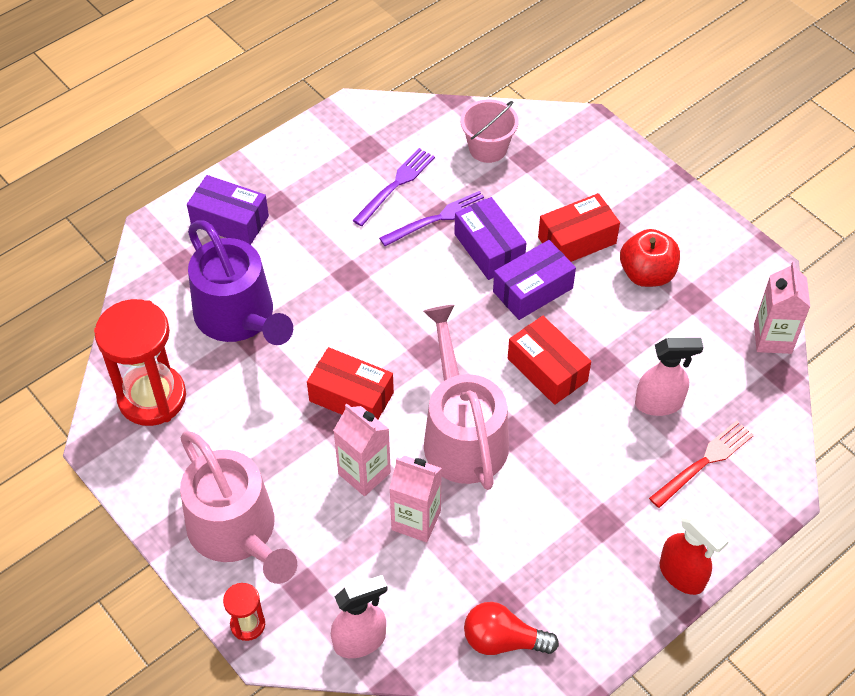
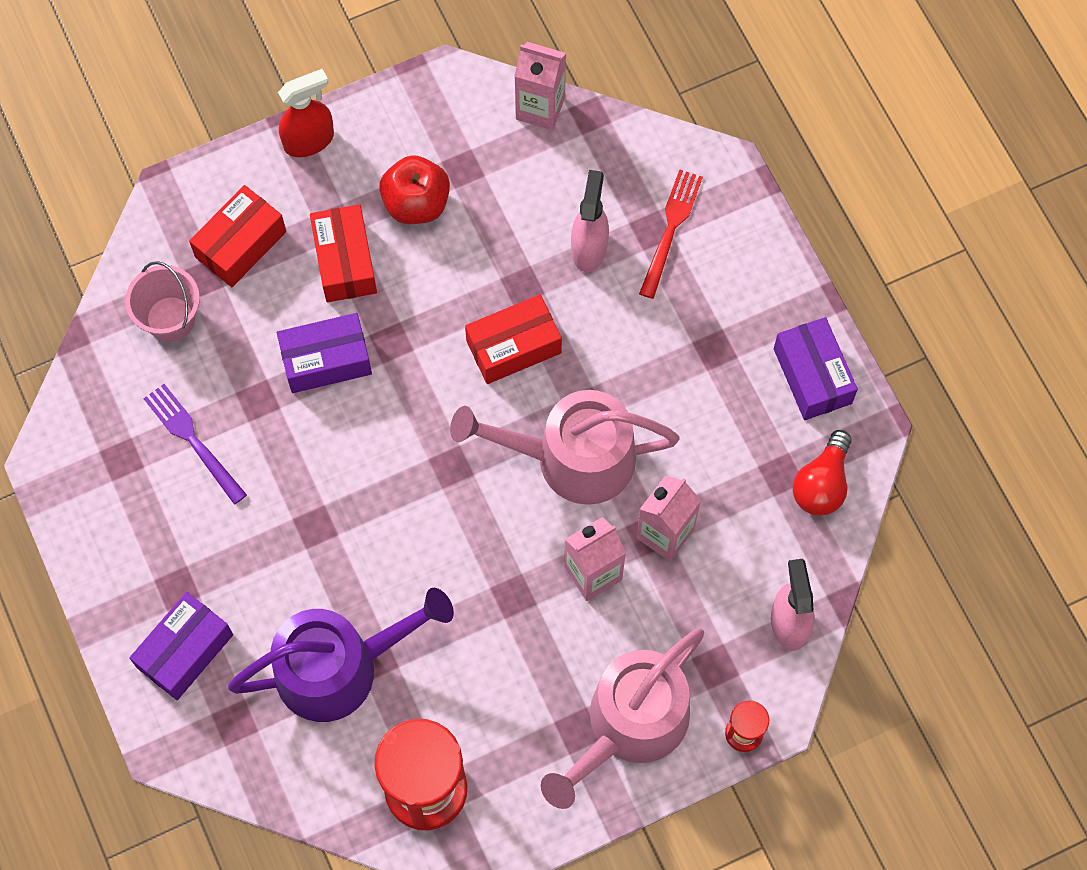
camera: 75 degrees left, 15 degrees up
pink watering can [180,431,297,584] -> pink watering can turned 150 degrees clockwise [541,628,704,809]
red box [307,347,394,419] -> red box moved to [189,185,286,287]
purple fork [379,191,485,246] -> none
purple box [493,240,576,320] -> purple box moved to [774,317,858,420]
red fork [649,421,754,508] -> red fork turned 45 degrees clockwise [639,169,703,299]
red spray bottle [660,510,729,595] -> red spray bottle moved to [278,69,334,157]

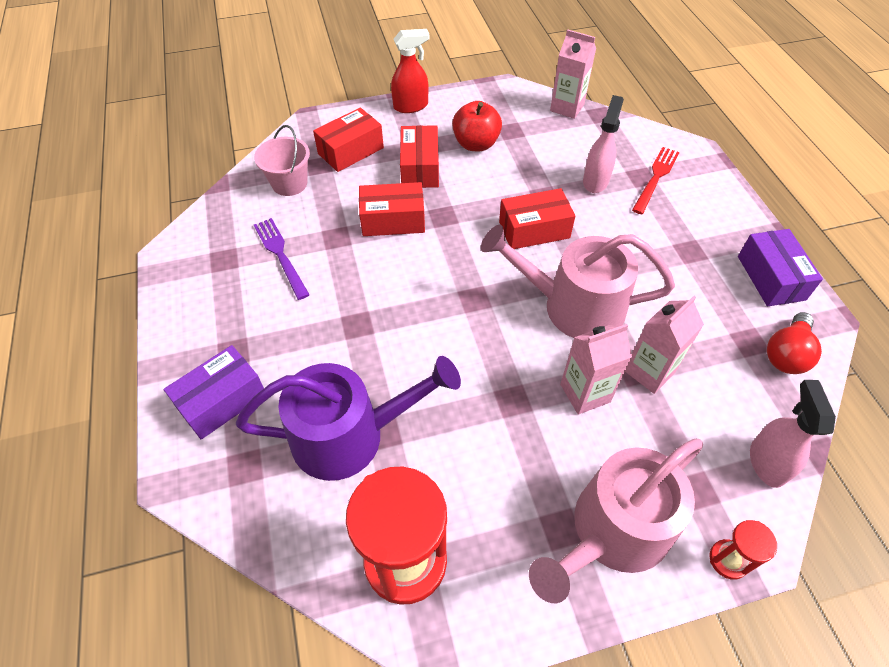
camera: 10 degrees right, 15 degrees down
purple box [277,313,372,393] -> red box [359,182,425,236]

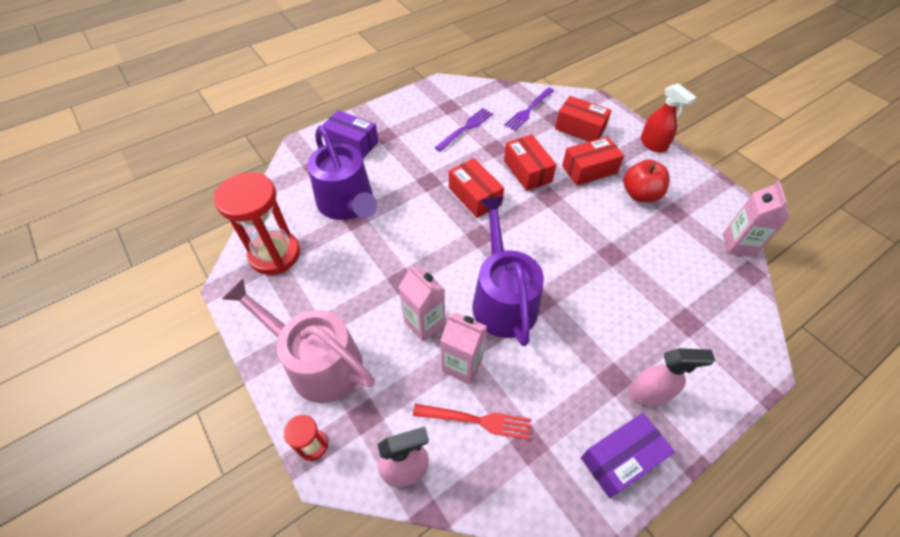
camera: 70 degrees right, 0 degrees up
pink bucket [254,125,310,196] -> purple fork [504,88,554,131]
pink watering can [481,225,675,338] -> purple watering can [472,197,544,346]
red box [499,188,575,249] -> red box moved to [449,158,504,218]
pink spray bottle [583,95,624,193] -> pink spray bottle moved to [628,348,715,407]
red fork [632,147,680,214] -> red fork moved to [413,404,531,440]
red light bulb [767,312,822,374] -> none

